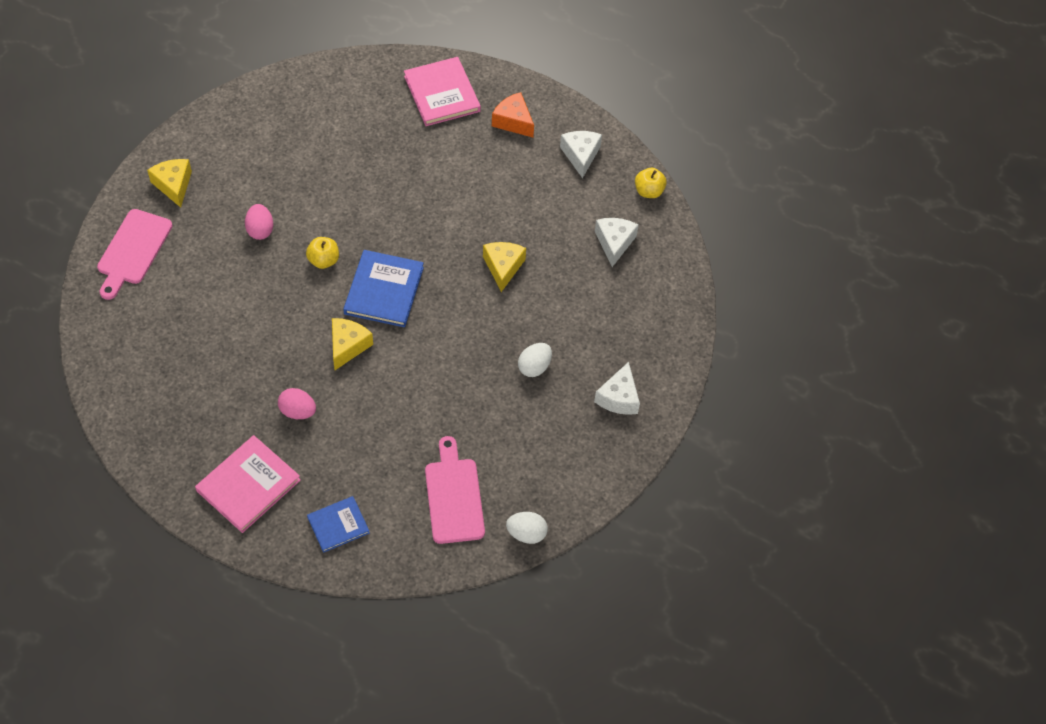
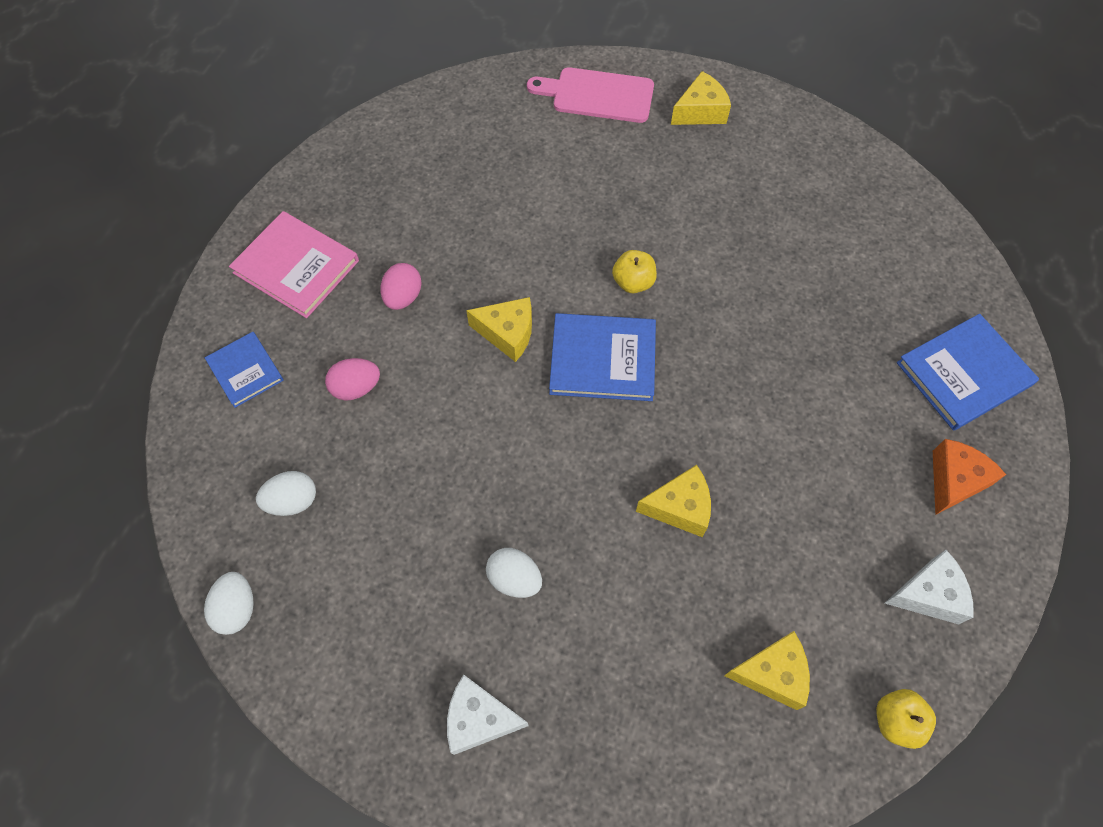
camera: 85 degrees right, 5 degrees up
pink egg [245,204,273,240] -> pink egg moved to [325,358,380,401]
pink book [404,57,481,126] -> blue book [897,314,1039,431]
pink cutting board [425,436,485,544] -> white egg [256,471,316,516]
white cheese [595,218,639,267] -> yellow cheese [724,631,810,710]

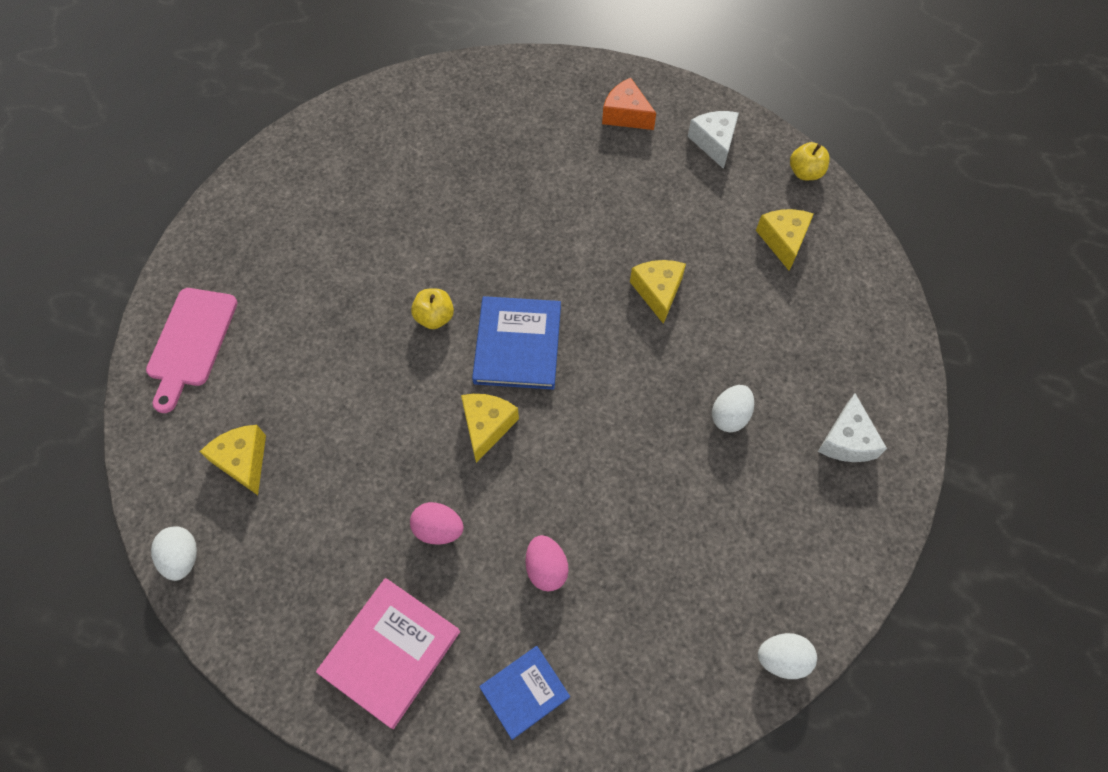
camera: 90 degrees left, 0 degrees up
white egg [256,471,316,516] -> white egg moved to [151,526,197,581]
yellow cheese [671,71,731,125] -> yellow cheese moved to [200,425,266,495]
blue book [897,314,1039,431] -> none

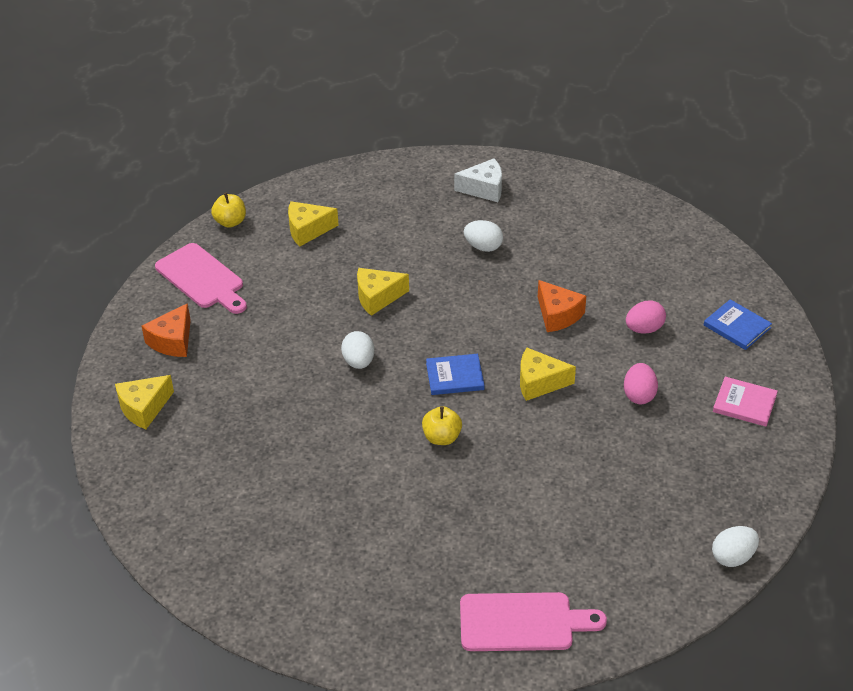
camera: 100 degrees left, 20 degrees down
yellow cheese [200,425,266,495] -> yellow cheese moved to [115,375,174,429]
pink book [316,578,460,729] -> pink book [713,377,778,427], size x0.62
blue book [472,296,561,390] -> blue book [426,354,484,395], size x0.62
white cheese [687,111,739,169] -> pink cutting board [155,243,247,314]
white egg [758,633,817,679] -> white egg moved to [341,331,374,369]
none -> orange cheese [538,280,586,332]

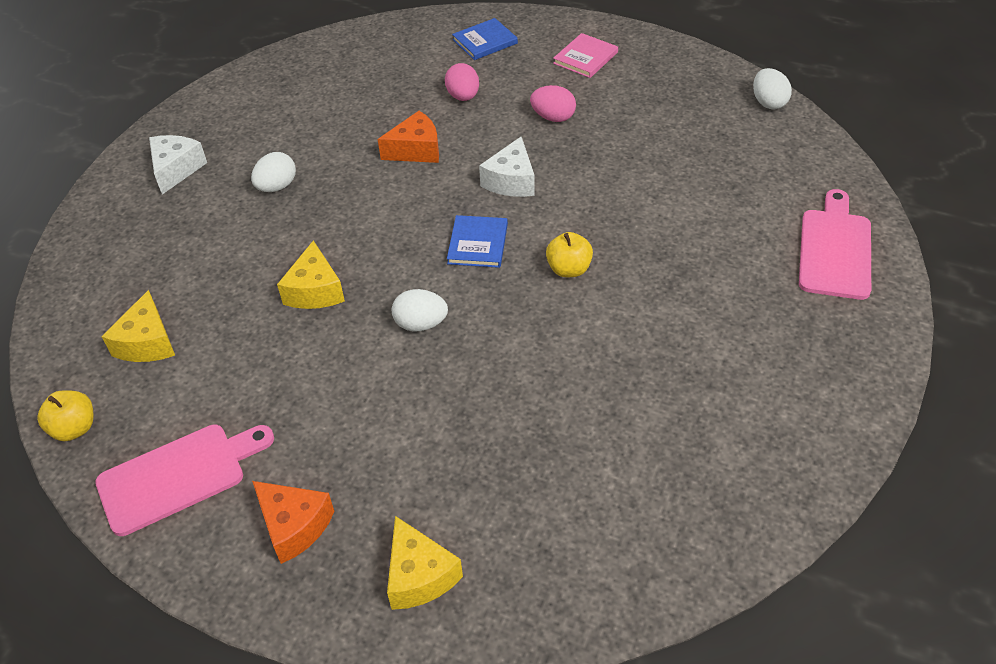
camera: 75 degrees left, 5 degrees up
yellow cheese [520,348,576,401] -> white cheese [479,137,535,197]

